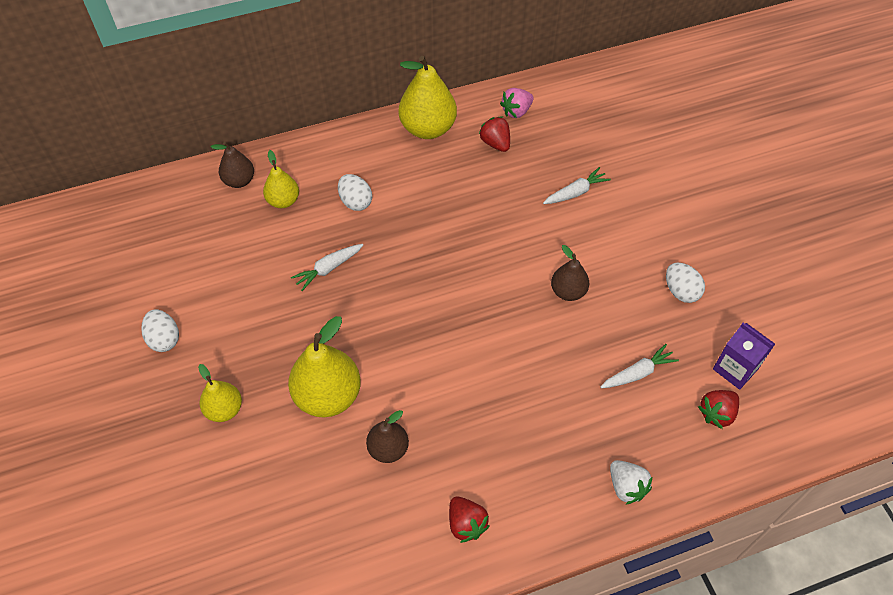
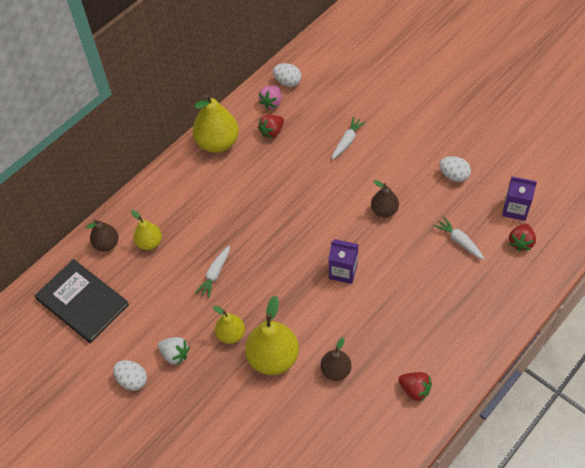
camera: 25 degrees left, 0 degrees up
yellow pear [198,364,242,422] -> yellow pear moved to [213,306,245,344]
white egg [338,174,372,211] -> white egg moved to [273,63,301,87]
red strawberry [479,116,510,152] -> red strawberry turned 75 degrees counterclockwise [258,115,284,139]
white carrot [600,344,679,388] -> white carrot turned 75 degrees counterclockwise [434,217,485,260]
white strawberry [610,460,653,505] -> white strawberry moved to [158,337,190,365]
none -> black book [34,259,129,343]
none -> purple carton [328,239,359,284]

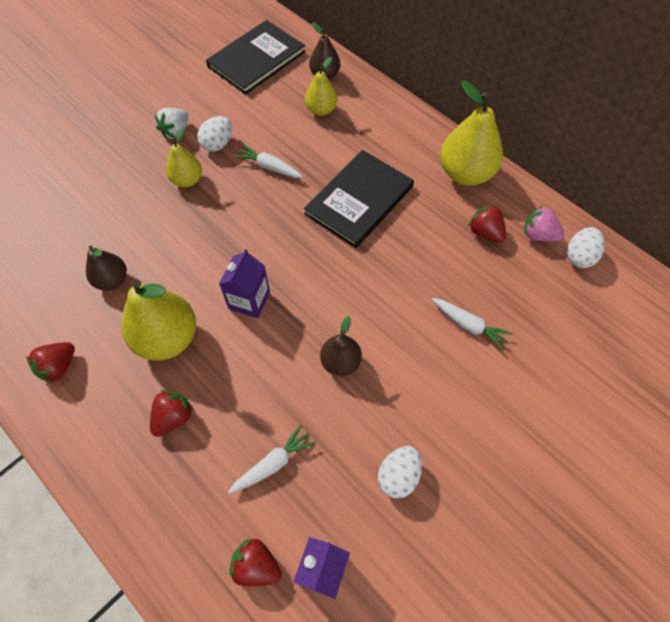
camera: 90 degrees right, 5 degrees up
white egg [113,360,147,391] -> white egg moved to [197,116,232,152]
yellow pear [245,296,299,375] -> yellow pear moved to [121,280,196,361]
none -> red strawberry [150,390,194,437]
none -> black book [304,150,414,248]

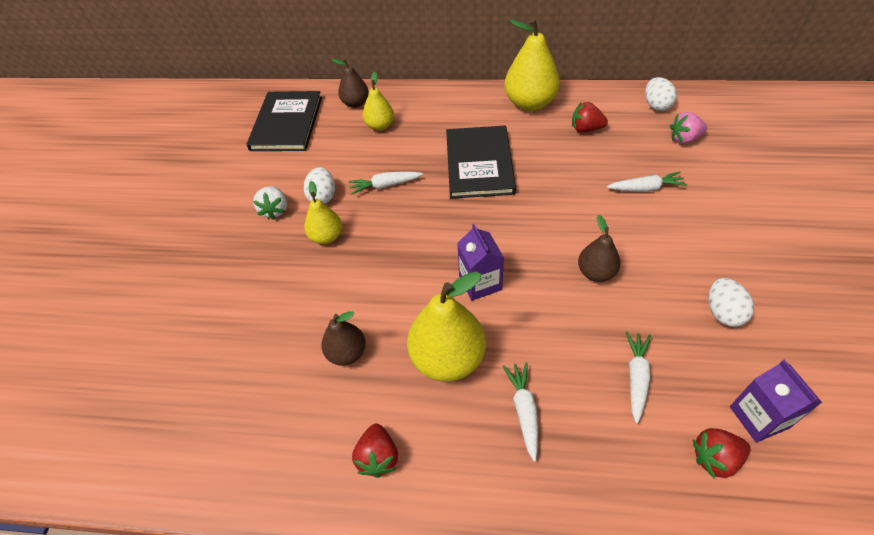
camera: 35 degrees left, 10 degrees down
red strawberry [150,390,194,437] -> white carrot [503,362,538,462]
pink strawberry [524,206,564,241] -> pink strawberry moved to [670,112,707,144]

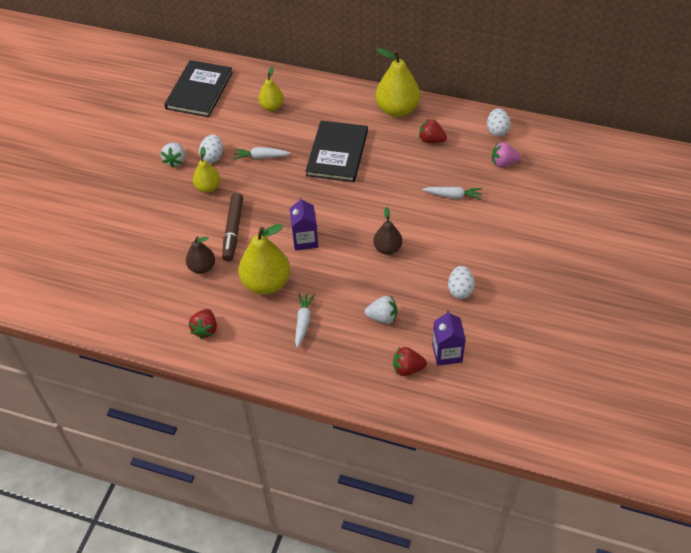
camera: 10 degrees right, 0 degrees up
brown pear [332,59,369,108] -> none
white carrot [626,331,651,424] -> white strawberry [365,296,397,324]
none -> brown marker [222,193,243,261]

